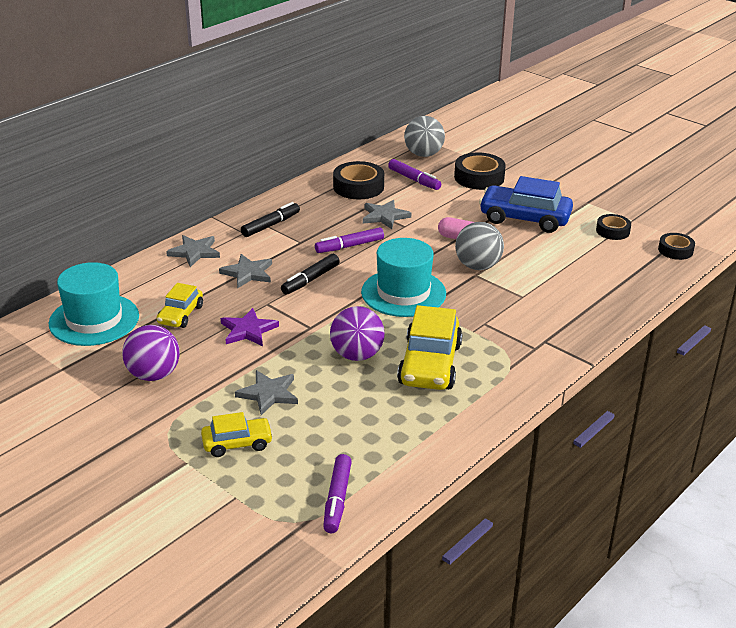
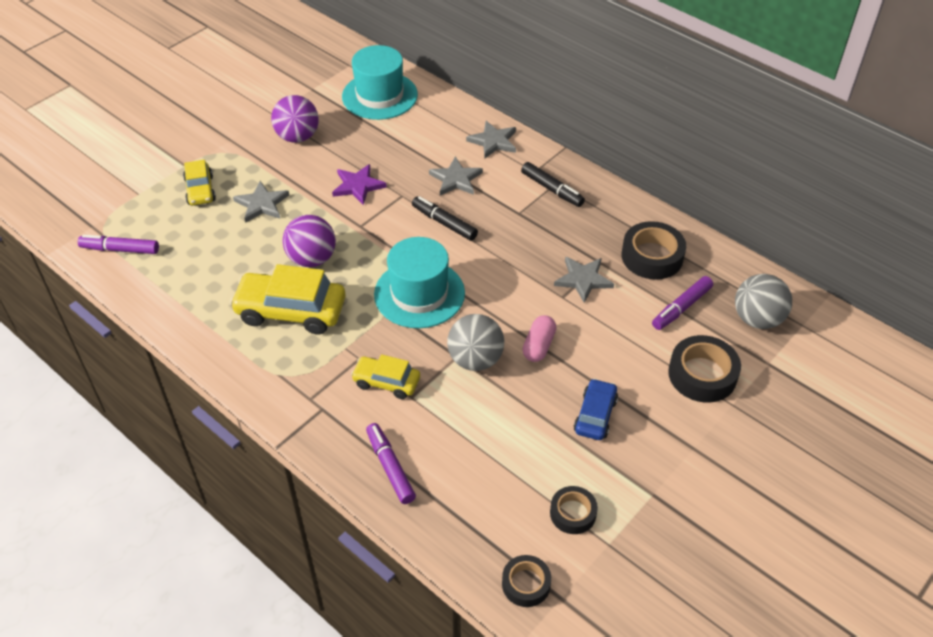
camera: 90 degrees right, 15 degrees up
yellow car [157,283,203,328] -> yellow car moved to [351,354,420,399]
purple marker [315,227,384,253] -> purple marker moved to [366,423,416,504]
blue car [479,176,573,233] -> blue car [574,378,618,440], size x0.57

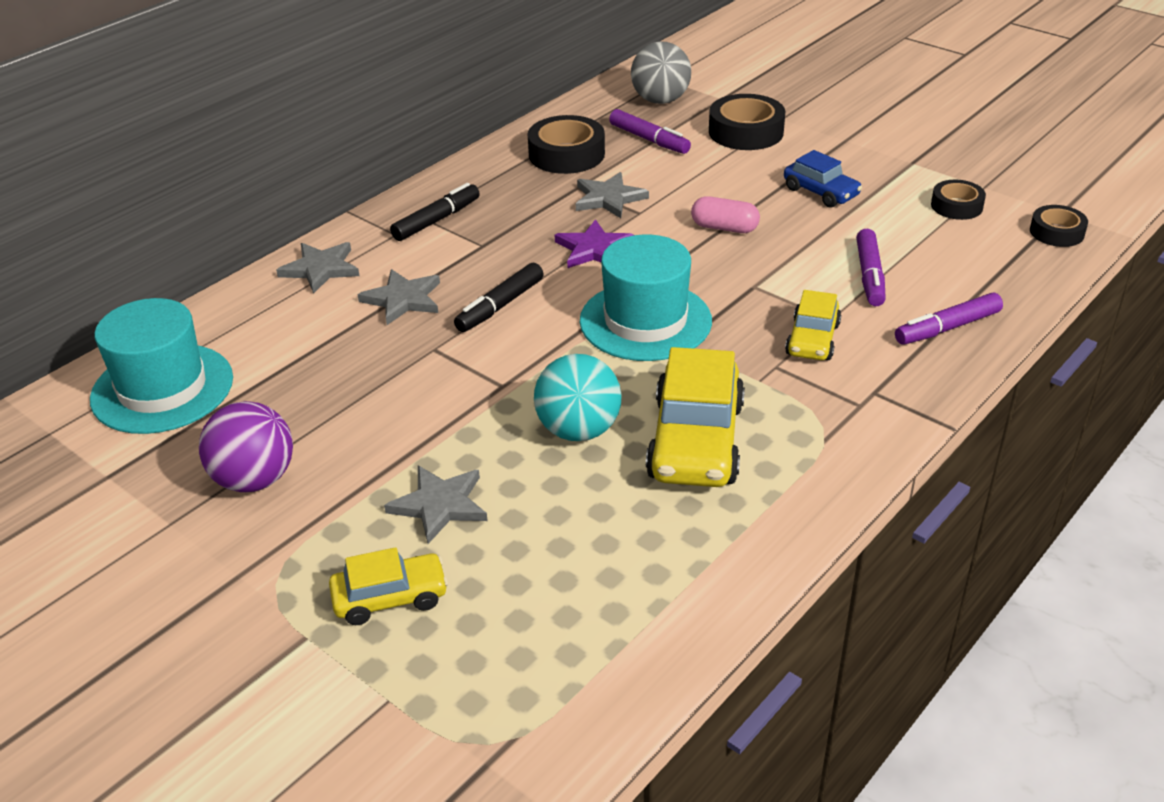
camera: 90 degrees left, 10 degrees down
purple marker [78,235,159,254] -> purple marker moved to [856,229,886,306]
purple ball [283,215,336,267] -> turquoise ball [534,354,622,441]
purple star [332,164,387,205] -> purple star moved to [555,219,634,268]
grey ball [447,314,504,371] -> none
blue car [574,378,618,440] -> blue car turned 150 degrees counterclockwise [784,150,862,208]

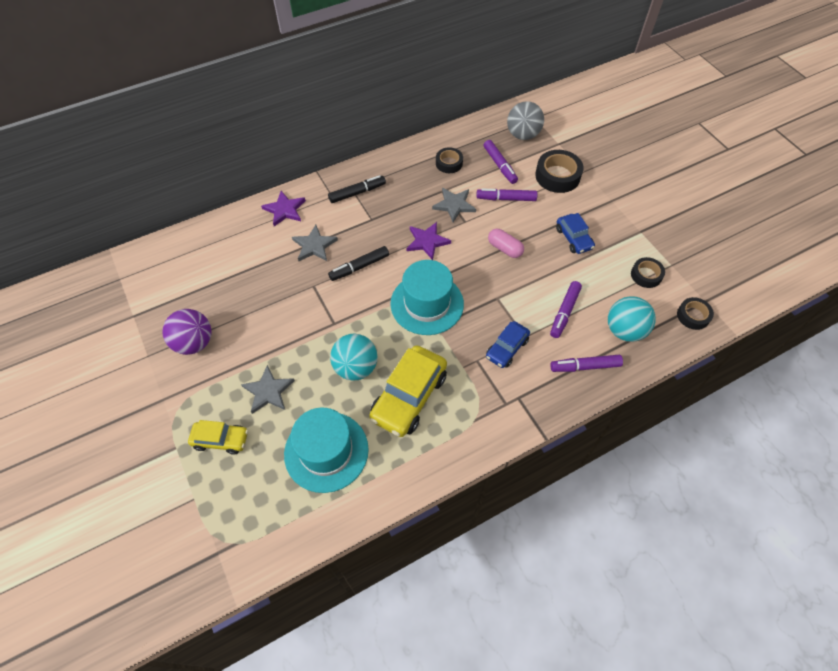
camera: 20 degrees right, 20 degrees up
turquoise hat [90,298,233,434] -> turquoise hat moved to [284,407,369,493]
grey star [276,242,360,294] -> purple star [261,191,306,226]
black tape [528,115,605,174] -> black tape [436,147,463,173], size x0.61
yellow car [785,290,841,360] -> blue car [486,321,530,368]
none -> purple marker [476,188,537,201]
none -> turquoise ball [608,296,656,342]

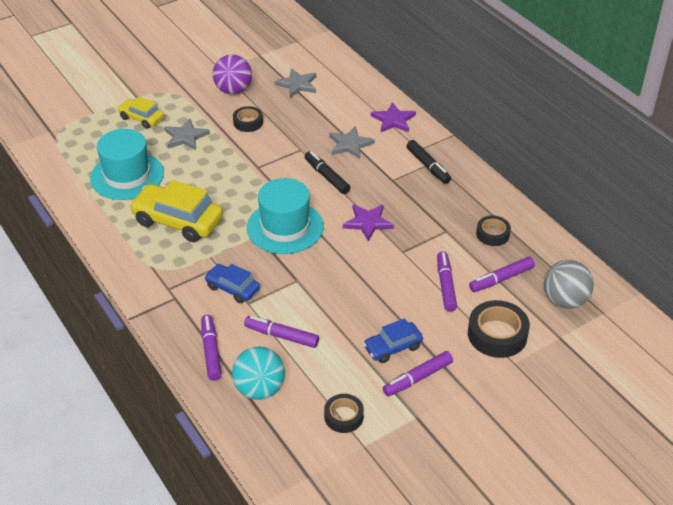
camera: 85 degrees right, 15 degrees down
yellow car [188,420,248,455] -> yellow car turned 120 degrees clockwise [117,97,164,129]
turquoise ball [330,333,378,380] -> none
grey star [432,188,476,222] -> grey star moved to [275,68,316,98]
pink capsule [488,229,524,258] -> none
black tape [677,297,714,330] -> black tape moved to [233,106,263,132]
none -> purple marker [383,351,453,397]

